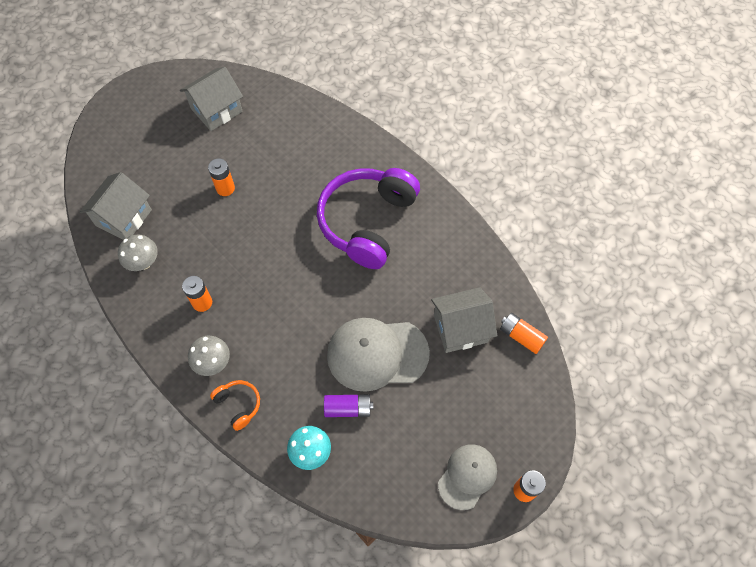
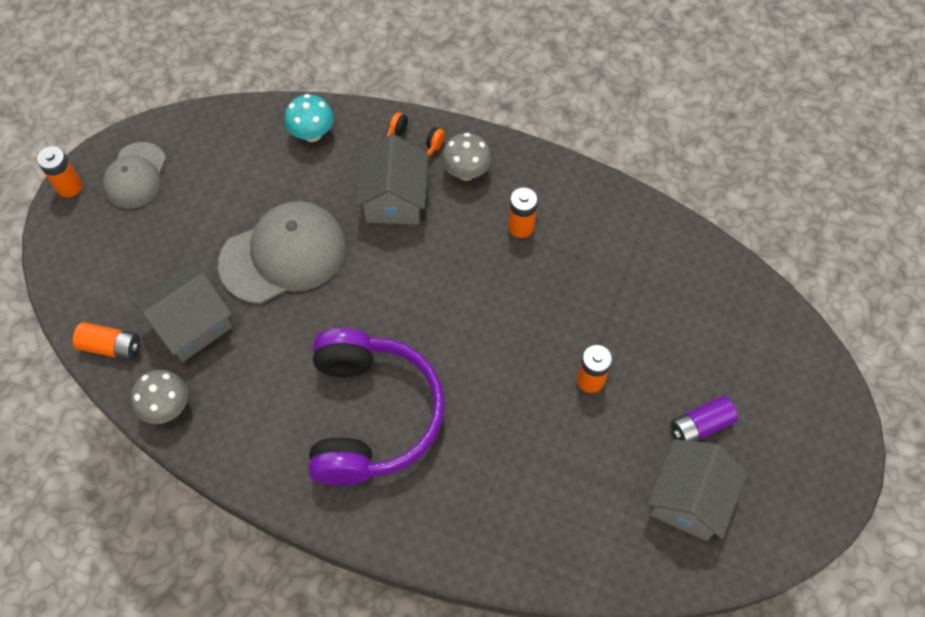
camera: 155 degrees right, 0 degrees up
grey house [80,172,152,240] -> grey house moved to [355,134,428,224]
grey mushroom [118,235,158,271] -> grey mushroom moved to [131,370,188,424]
purple battery [324,394,373,417] -> purple battery moved to [671,396,738,441]

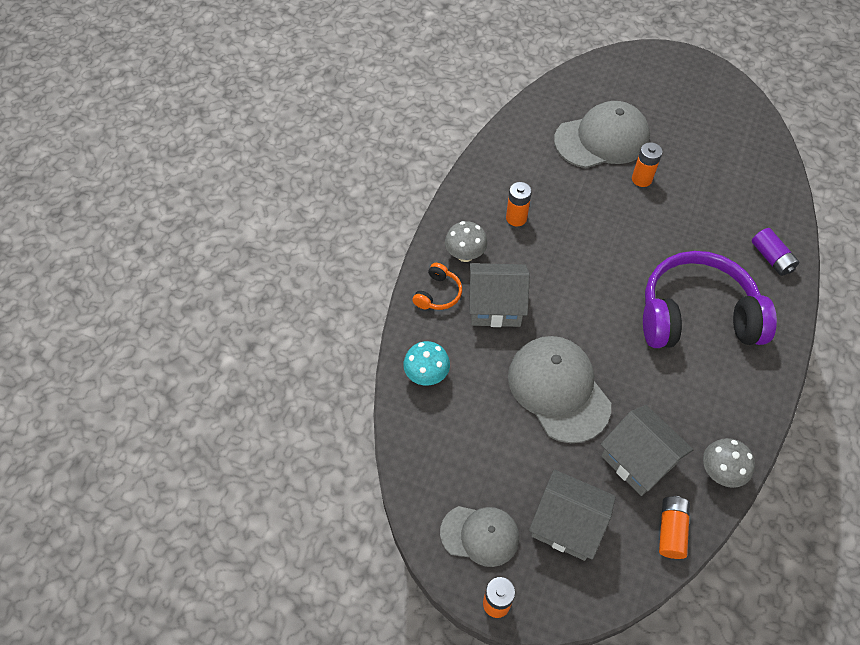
camera: 90 degrees left, 5 degrees down
grey house [647,439,747,541] -> grey house moved to [529,469,616,561]
purple battery [671,396,738,441] -> purple battery moved to [752,228,799,276]
none -> grey cap [554,101,650,168]

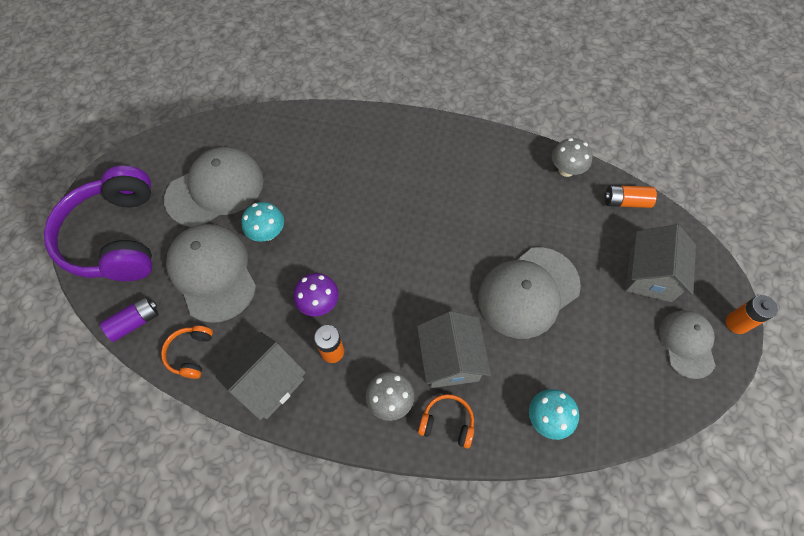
camera: 100 degrees left, 5 degrees up
grey house [600,405,694,496] -> grey house moved to [216,332,306,420]
orange battery [632,142,662,187] -> turquoise mushroom [241,202,284,242]
purple headphones [643,251,777,348] -> purple headphones moved to [44,166,152,281]
purple battery [752,228,799,276] -> purple battery moved to [100,296,159,342]
none -> orange headphones [161,326,213,379]
none -> grey cap [164,147,263,227]
none -> purple mushroom [294,273,339,316]

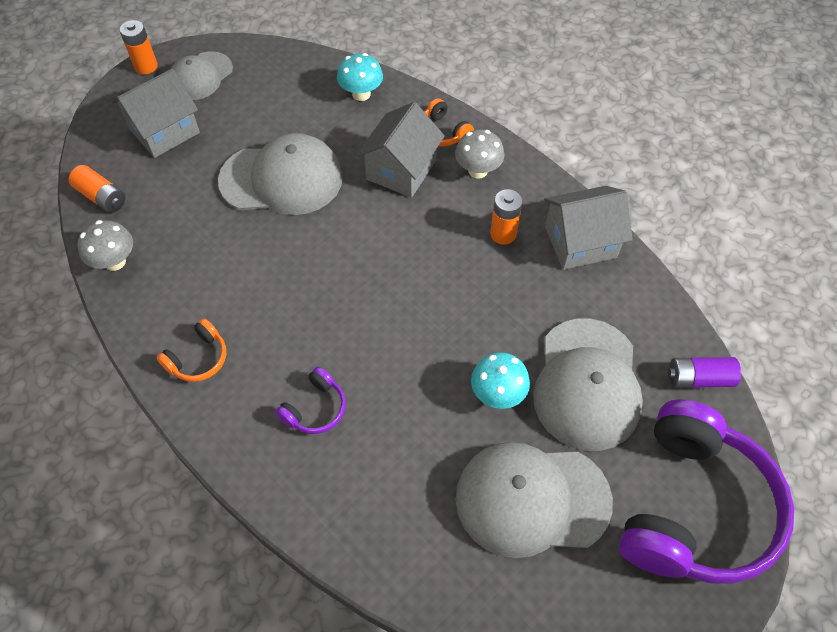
camera: 145 degrees left, 5 degrees down
orange headphones [161,326,213,379] -> orange headphones moved to [157,318,226,382]
purple mushroom [294,273,339,316] -> none
none -> purple headphones [275,367,346,434]

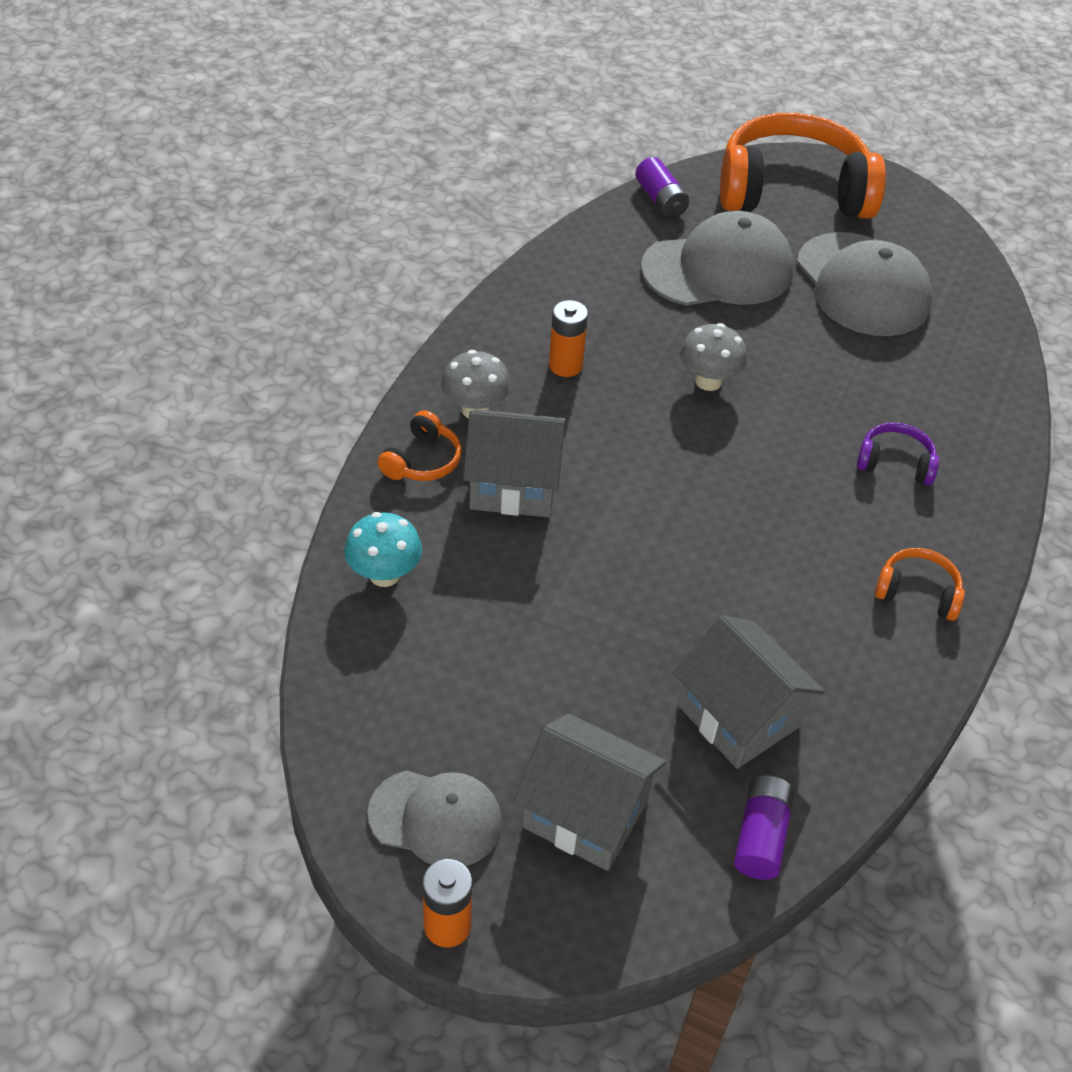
camera: 115 degrees left, 10 degrees down
orange battery [69,165,126,213] -> purple battery [734,775,794,880]
grey mushroom [78,220,133,271] -> grey mushroom moved to [680,323,747,391]
grey cap [218,133,343,215] -> none
turquoise mushroom [471,352,530,409] -> none
grey house [544,186,633,270] -> grey house moved to [672,615,825,769]
purple headphones [619,399,794,584] -> orange headphones [720,113,886,219]

